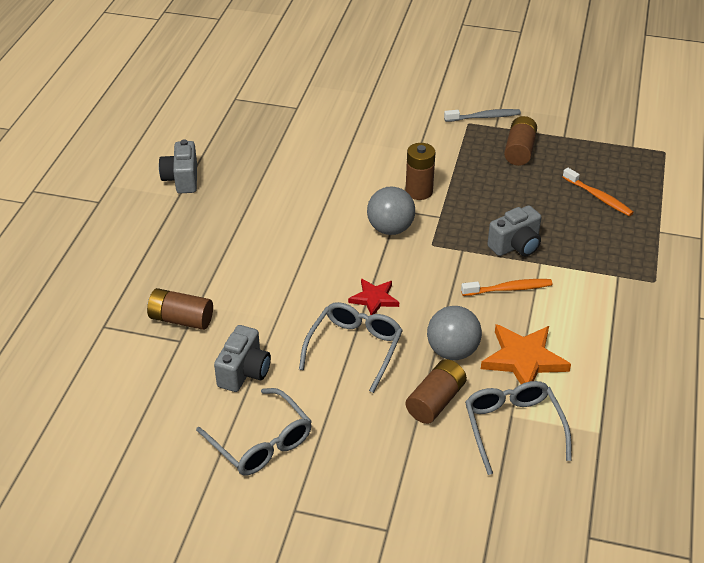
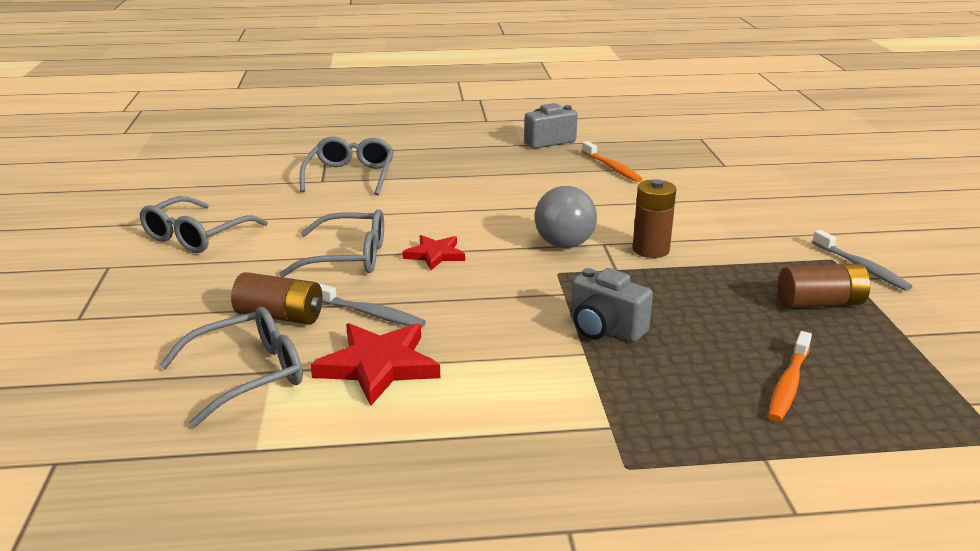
camera: 70 degrees right, 15 degrees down
brown battery [147,288,213,330] -> grey glasses [300,136,394,195]
grey camera [214,325,271,392] -> none
grey ball [427,306,482,360] -> grey toothbrush [318,283,426,328]
orange toothbrush [461,279,552,296] -> orange toothbrush moved to [582,141,642,182]
orange star [481,324,571,384] -> red star [310,323,440,406]

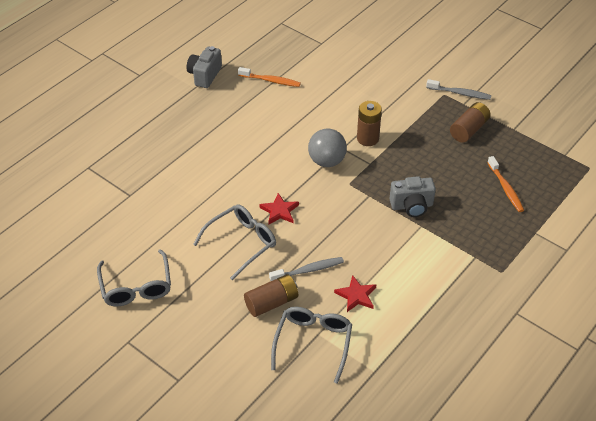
camera: 45 degrees left, 20 degrees up
grey glasses [300,136,394,195] -> none
red star [310,323,440,406] -> red star [334,275,377,312], size x0.61

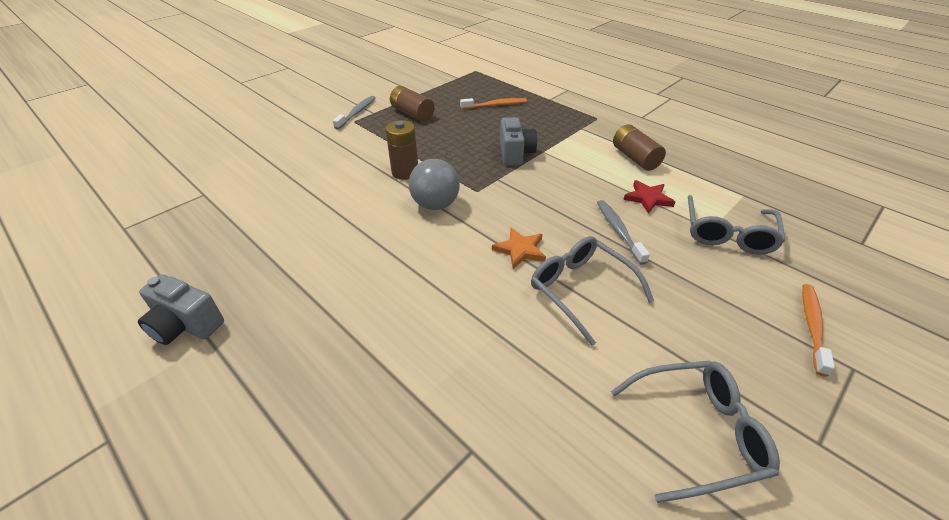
camera: 85 degrees left, 5 degrees down
orange toothbrush [238,67,301,87] -> orange toothbrush moved to [802,284,835,377]
brown battery [244,274,298,317] -> brown battery moved to [613,124,666,171]
red star [259,193,299,224] -> orange star [492,227,546,269]
grey glasses [271,307,352,384] -> grey glasses turned 90 degrees counterclockwise [688,195,785,255]

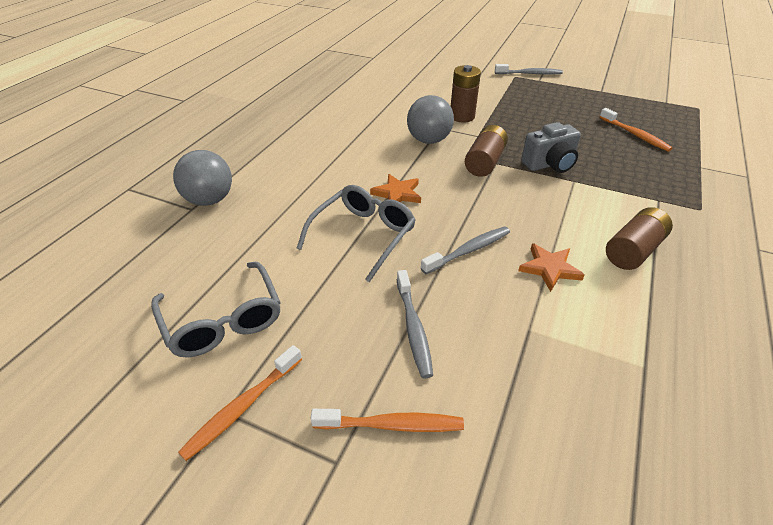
camera: 70 degrees right, 0 degrees up
grey camera [138,274,224,345] -> none
brown battery [390,86,434,122] -> brown battery moved to [465,125,508,177]
red star [623,180,675,214] -> orange star [518,243,585,292]
grey glasses [688,195,785,255] -> none
none -> grey ball [173,150,232,206]
none -> orange toothbrush [178,345,302,461]
none -> grey toothbrush [397,270,433,379]

